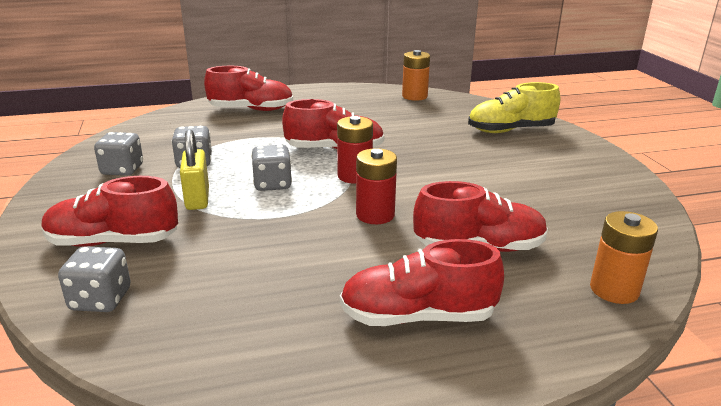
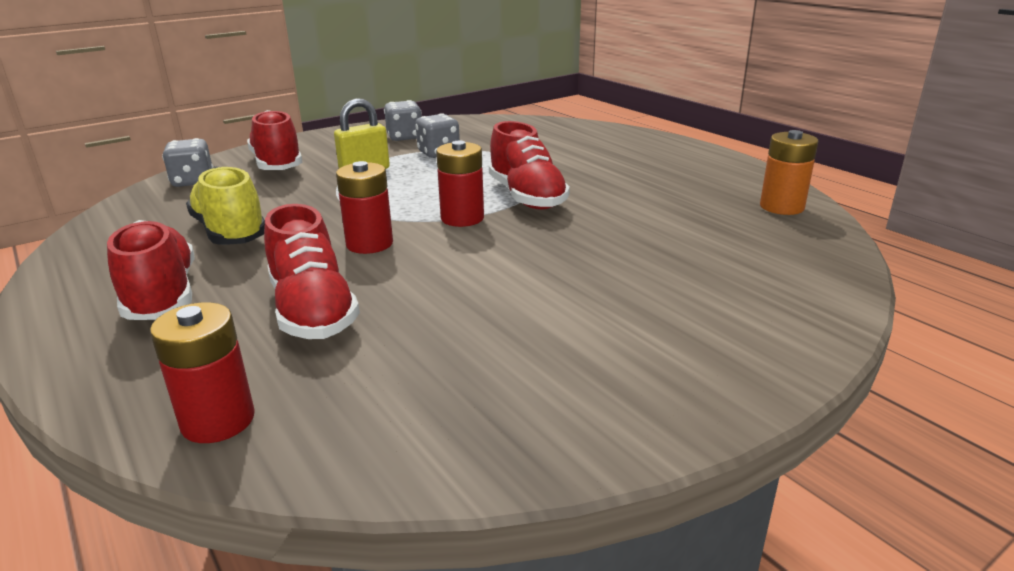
camera: 70 degrees right, 0 degrees up
red shoe [204,66,293,111] -> none
grey dice [251,145,292,191] -> none
yellow shoe [468,82,560,133] -> yellow shoe moved to [186,166,265,245]
orange battery [590,211,658,304] -> red battery [150,302,255,443]

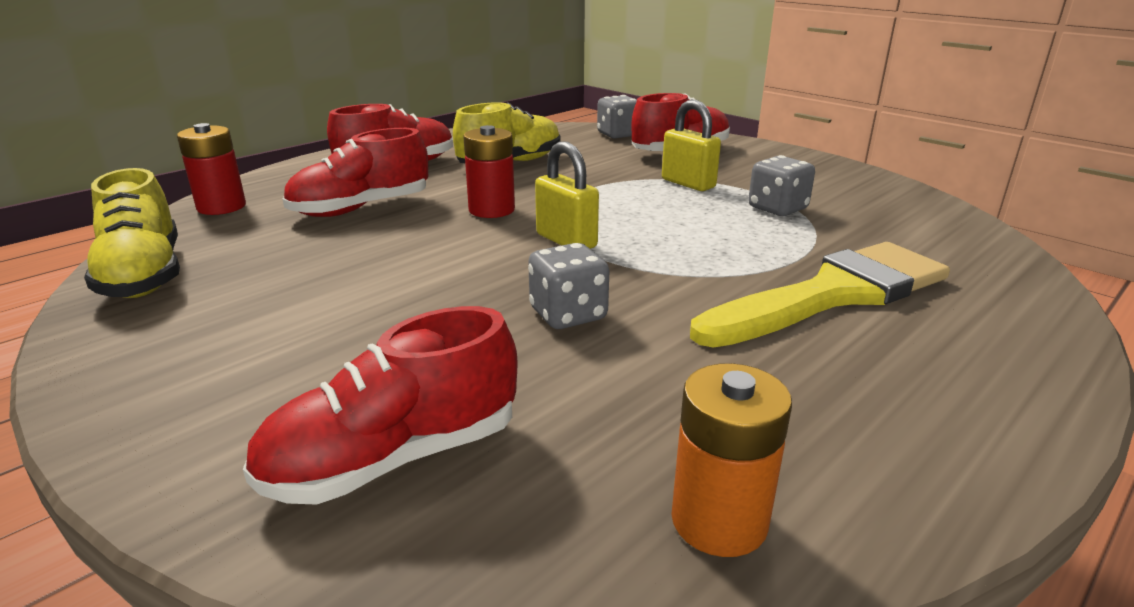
camera: 80 degrees right, 0 degrees up
grey dice [384,100,422,141] -> grey dice moved to [528,243,609,329]
red battery [436,141,484,227] -> yellow padlock [535,142,599,249]
red shoe [489,121,570,210] -> red shoe moved to [243,306,518,505]
none -> yellow shoe [84,168,180,298]
none -> yellow brush [690,242,950,348]

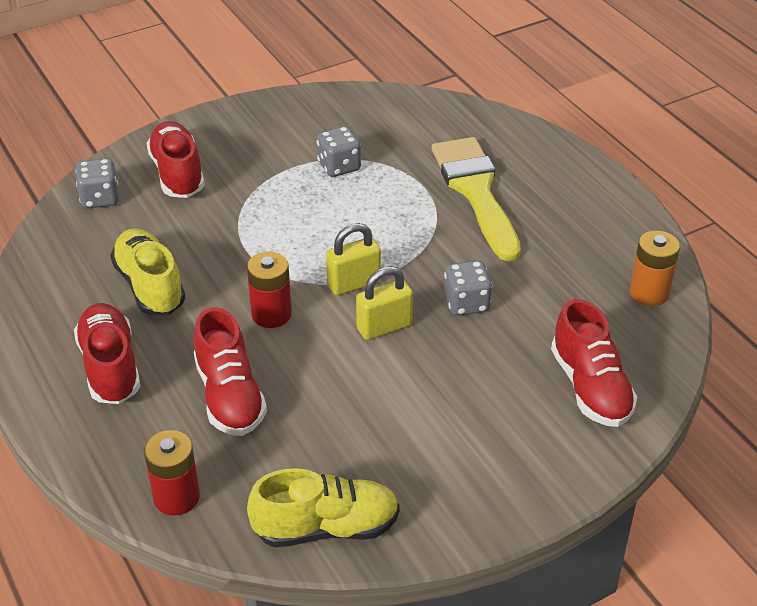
camera: 75 degrees left, 15 degrees up
yellow padlock [662,100,721,191] -> yellow padlock moved to [356,266,413,340]

